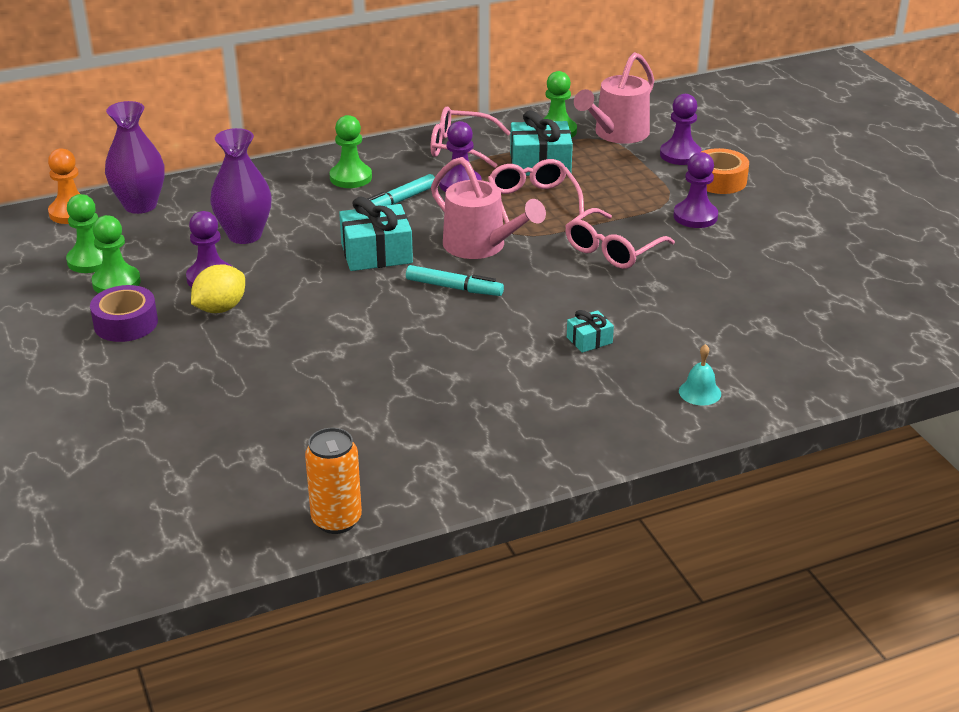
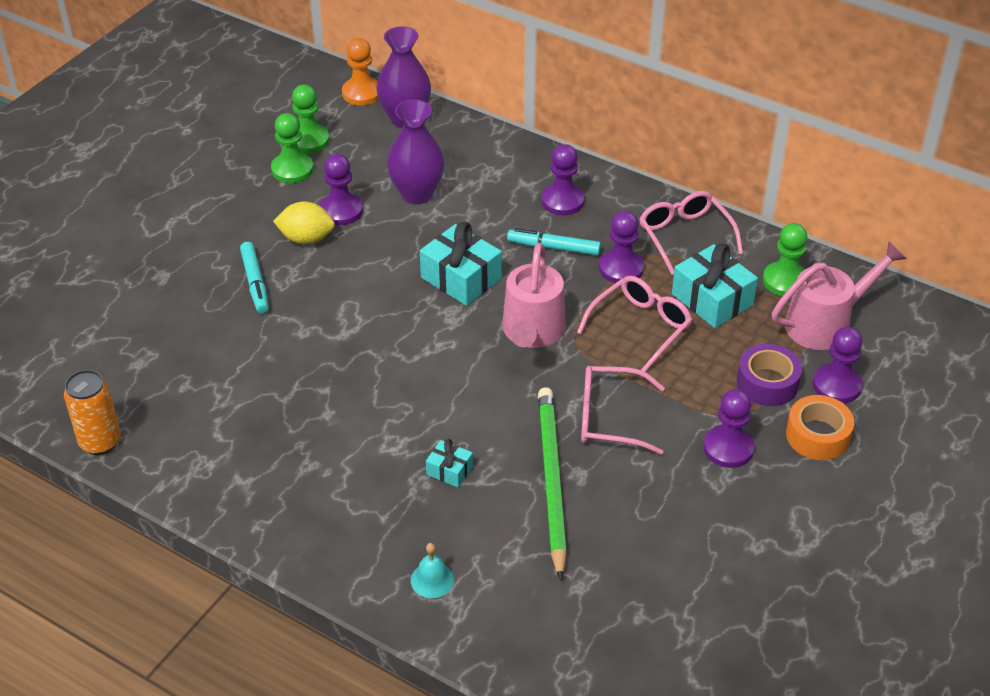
camera: 55 degrees right, 10 degrees up
purple tape [90,285,158,342] -> purple tape moved to [737,344,802,406]
green pawn [330,115,372,188] -> purple pawn [541,144,584,215]
turquoise marker [406,265,504,296] -> turquoise marker moved to [240,242,269,313]
pink watering can [574,52,654,144] -> pink watering can turned 150 degrees clockwise [772,242,907,350]
none -> green pencil [538,387,567,580]

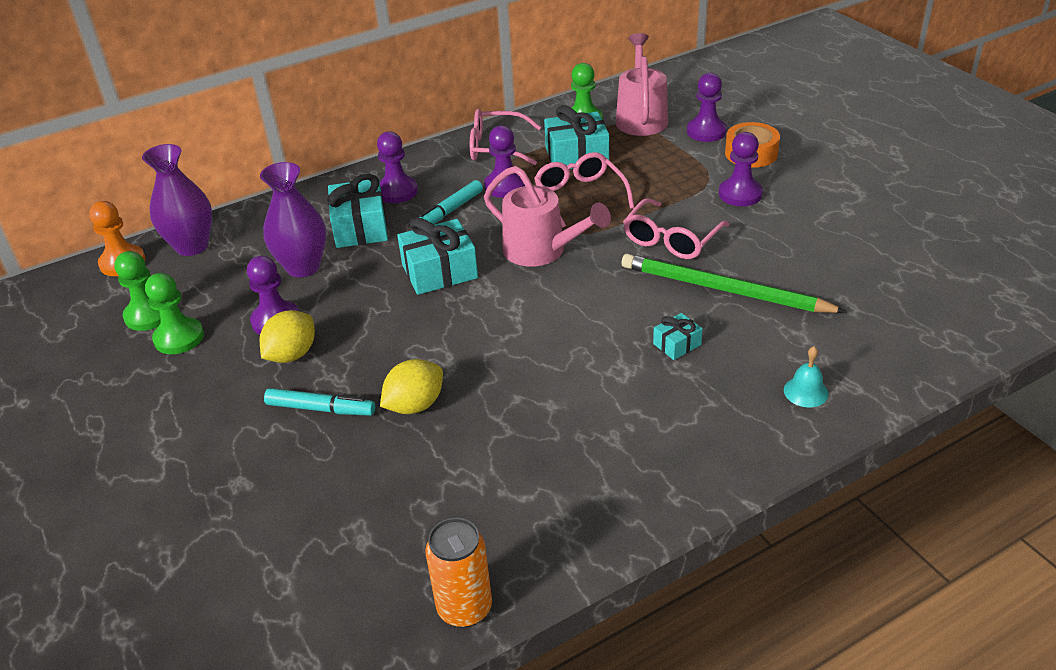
camera: 60 degrees left, 5 degrees down
purple tape [737,344,802,406] -> none
none -> turquoise gift [327,174,388,248]
none -> yellow lemon [380,359,443,414]

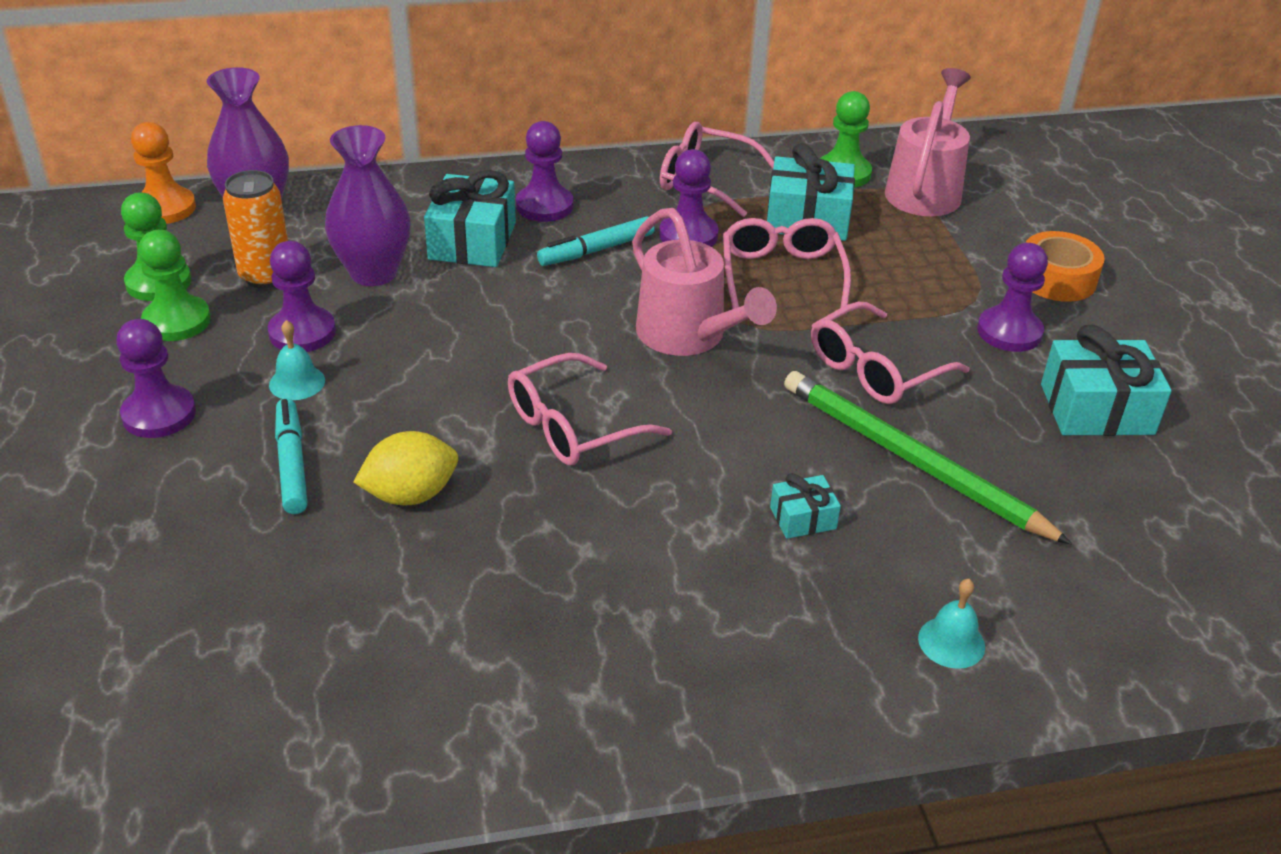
camera: 15 degrees right, 0 degrees up
yellow lemon [260,310,315,363] -> turquoise bell [269,320,325,400]
turquoise marker [264,388,375,416] -> turquoise marker turned 135 degrees counterclockwise [275,398,308,514]
turquoise gift [397,217,478,295] -> turquoise gift moved to [1041,325,1172,436]
orange can [425,518,492,628] -> orange can moved to [223,170,288,288]
purple pawn [687,73,727,142] -> purple pawn moved to [116,319,196,438]
none -> pink glasses [508,353,672,466]

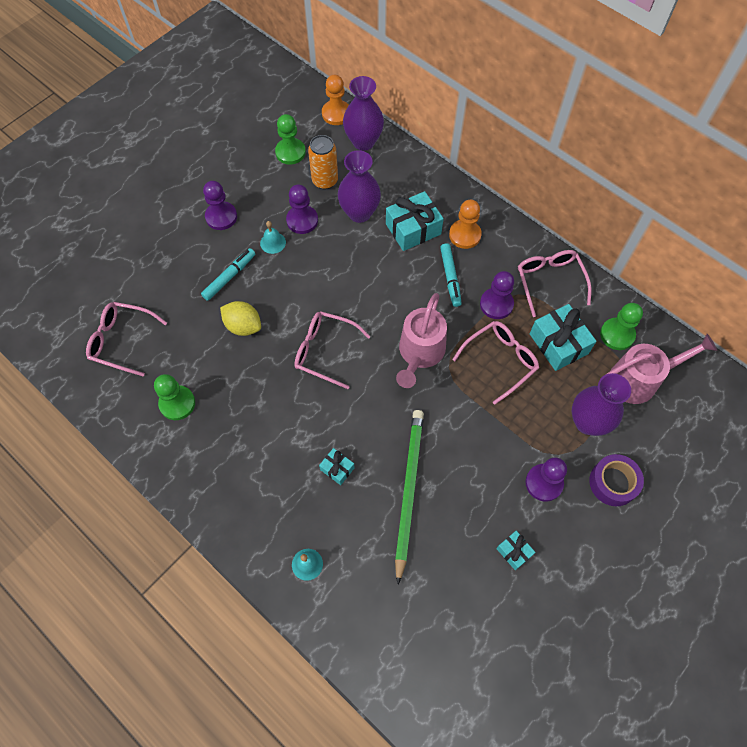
camera: 55 degrees right, 25 degrees up
green pawn [139,230,211,341] -> green pawn moved to [154,374,195,420]
purple pawn [516,121,573,222] -> orange pawn [449,200,482,249]
turquoise marker [537,217,655,266] -> turquoise marker turned 120 degrees counterclockwise [440,243,462,307]
pink glasses [811,302,969,404] -> pink glasses moved to [86,302,167,377]
orange tape [1025,231,1105,302] -> purple tape [589,454,644,506]
turquoise gift [1041,325,1172,436] -> turquoise gift [496,531,536,570], size x0.52
none -> purple vase [572,373,631,436]

